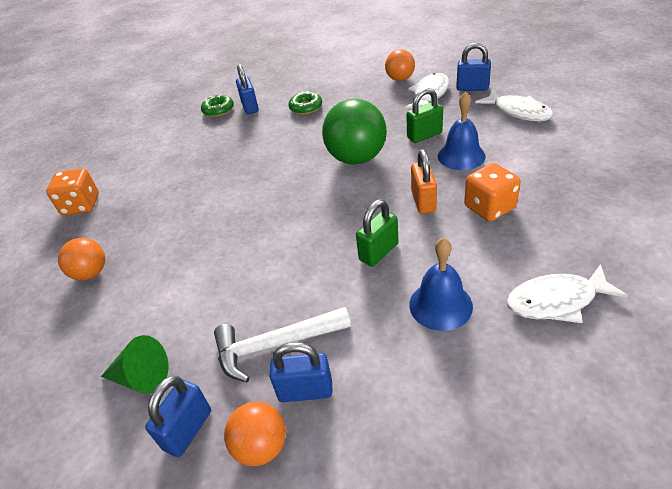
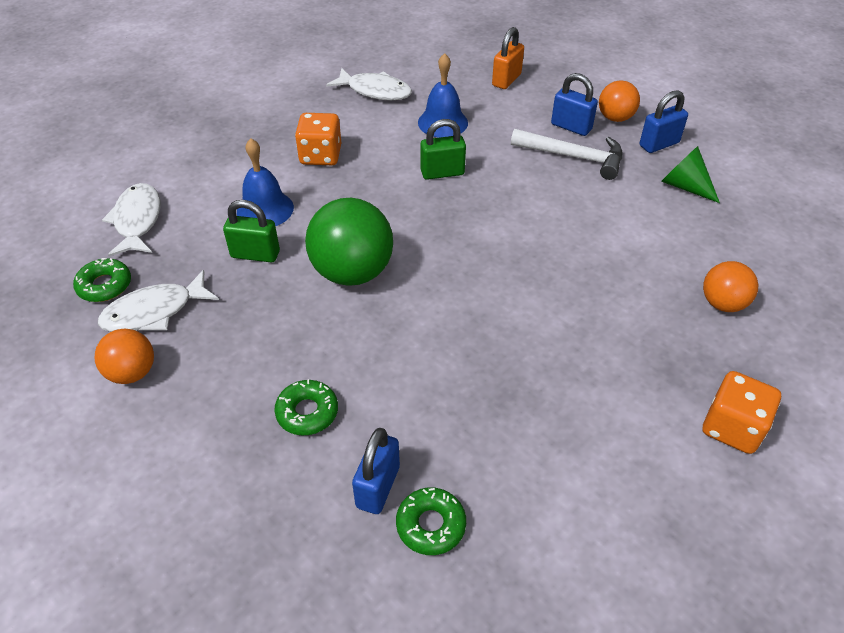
camera: 150 degrees left, 5 degrees up
orange padlock [411,149,437,214] -> orange padlock moved to [492,27,524,89]
blue padlock [456,43,491,91] -> green donut [73,258,131,302]

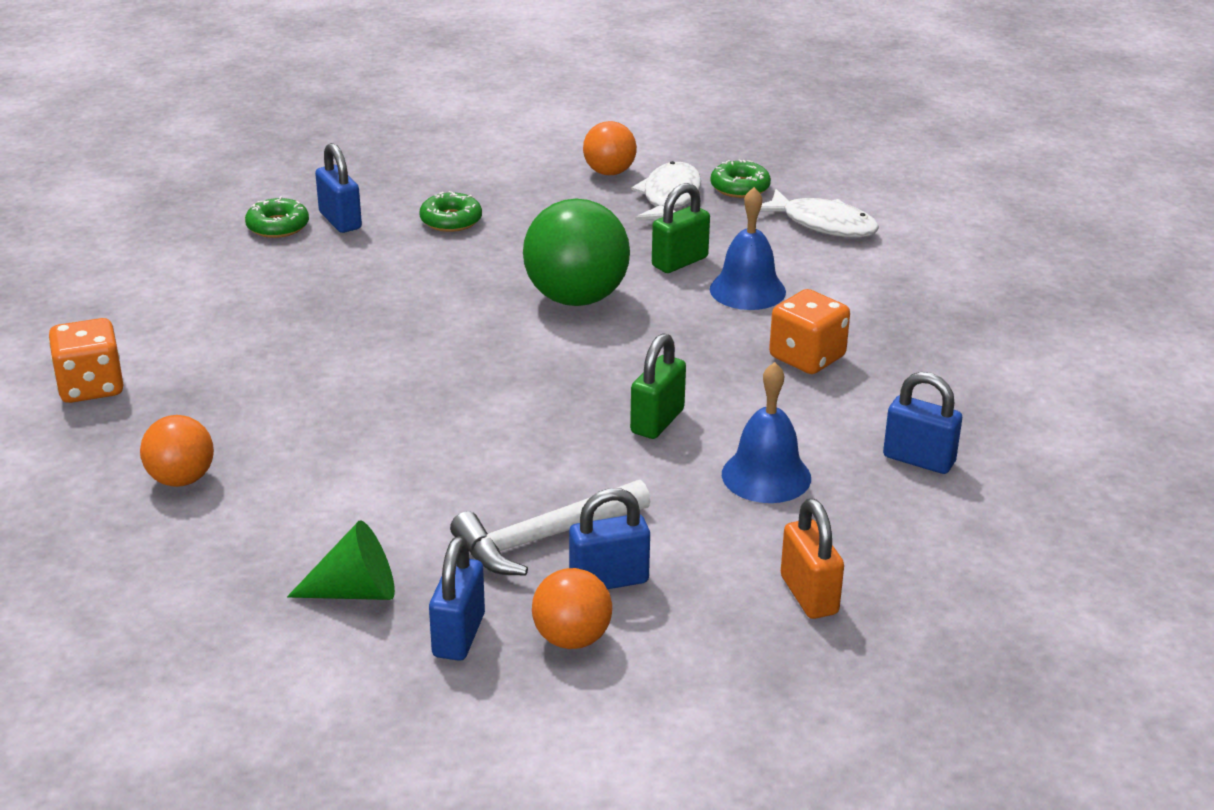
camera: 130 degrees right, 15 degrees down
white fish [326,68,412,100] -> blue padlock [883,372,962,474]

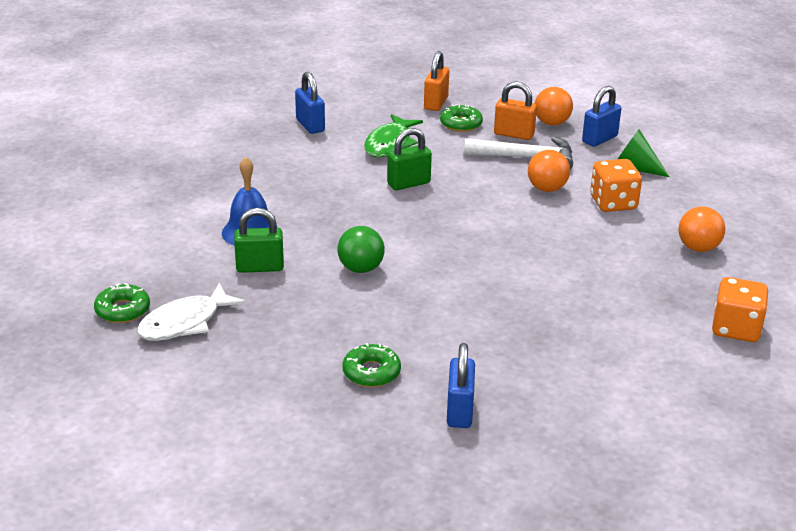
camera: 145 degrees left, 0 degrees up
green donut [245,196,309,238] -> green donut moved to [440,104,483,132]
green ball [523,199,630,306] -> green ball [337,226,385,273], size x0.57
blue padlock [569,488,650,589] -> orange padlock [494,82,537,140]
orange ball [583,121,637,175] -> orange ball moved to [528,150,570,192]
blue bell [722,362,811,503] -> green fish [364,114,423,158]
white fish [760,189,879,237] -> none
orange dice [769,289,850,374] -> orange dice moved to [590,159,642,212]

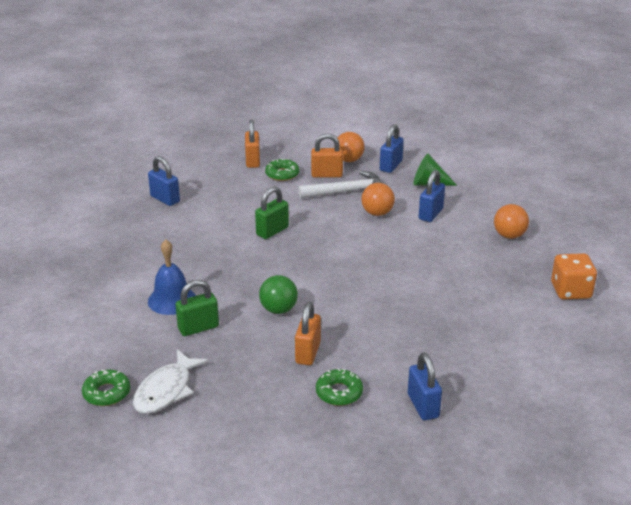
camera: 20 degrees left, 0 degrees up
green fish [364,114,423,158] -> none
orange dice [590,159,642,212] -> blue padlock [419,170,445,222]
none -> orange padlock [295,302,321,365]

